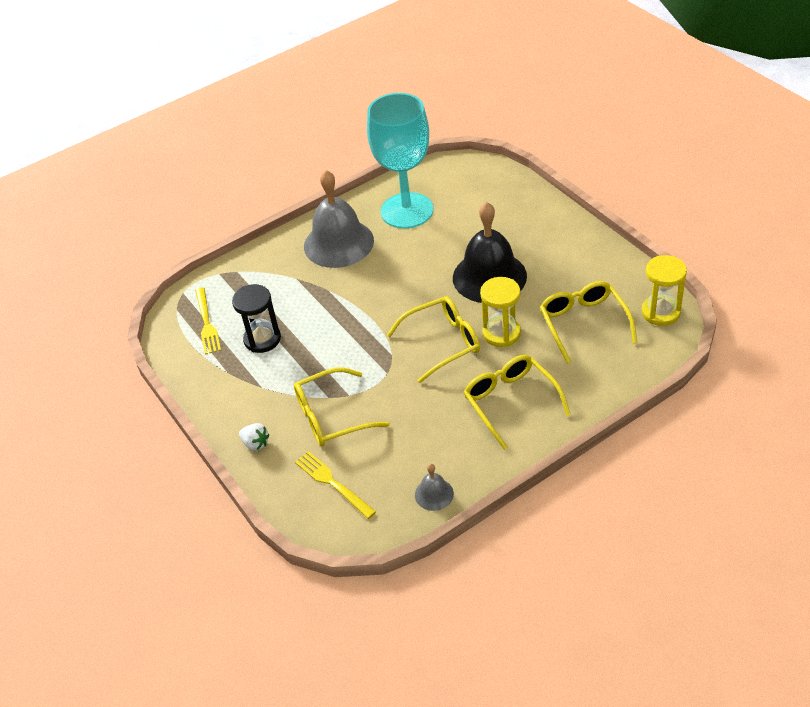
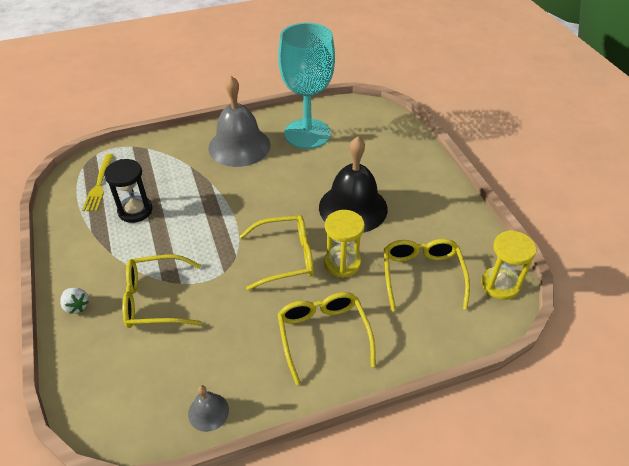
camera: 10 degrees right, 0 degrees up
yellow fork [295,451,376,519] -> none

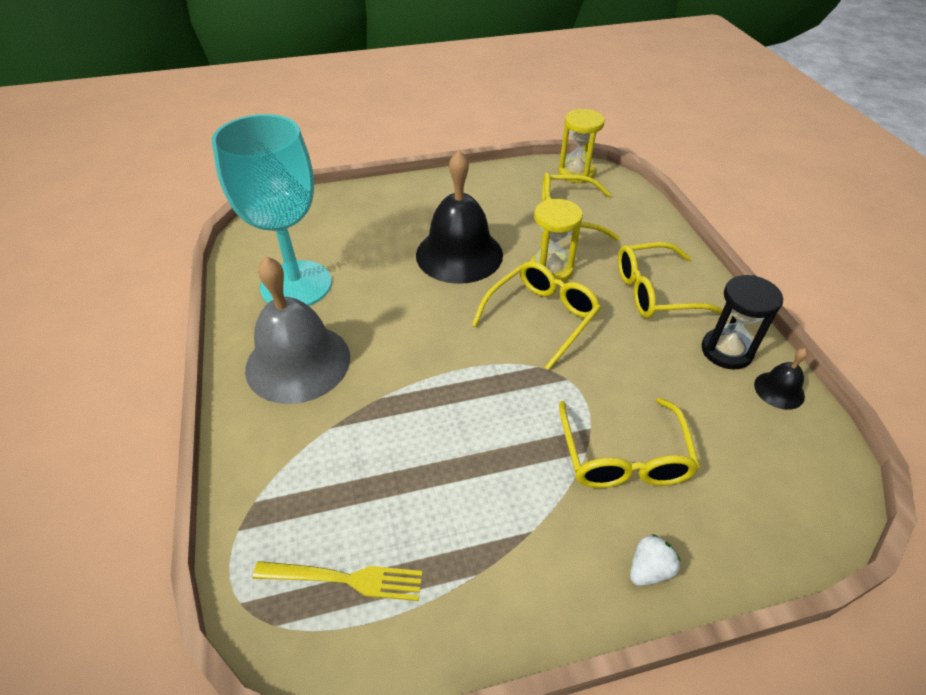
camera: 85 degrees left, 0 degrees up
black hourglass [104,159,152,223] -> black hourglass moved to [701,275,783,370]
grey bell [188,385,229,432] -> black bell [754,348,808,410]
yellow glasses [239,215,314,290] -> yellow glasses turned 45 degrees clockwise [472,261,601,370]

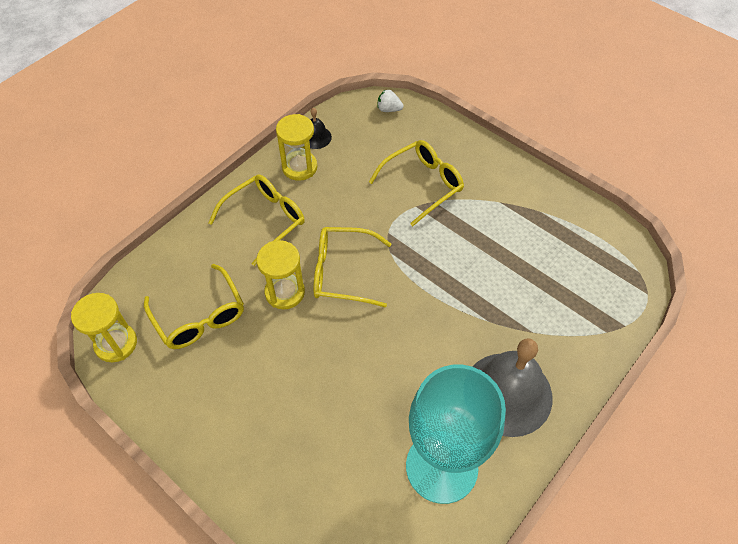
camera: 125 degrees left, 10 degrees up
yellow fork [253,561,423,601] -> none
black bell [416,151,503,284] -> none
yellow glasses [618,242,723,318] -> yellow glasses turned 90 degrees counterclockwise [208,175,305,266]
white strawberry [630,534,680,586] -> white strawberry moved to [378,89,403,112]
black hourglass [701,275,783,370] -> yellow hourglass [276,114,317,181]

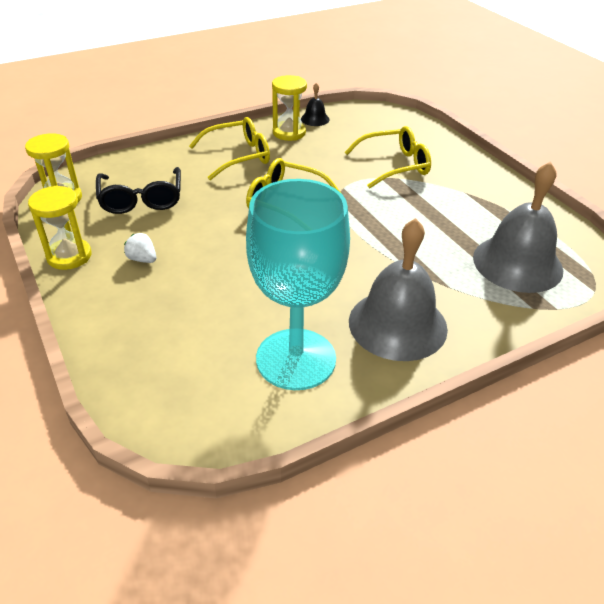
camera: 20 degrees right, 15 degrees down
yellow glasses [144,264,244,349] -> black glasses [96,167,181,214]
yellow hourglass [257,240,305,309] -> yellow hourglass moved to [28,186,91,270]
white strawberry [378,89,403,112] -> white strawberry moved to [124,233,156,263]
none -> grey bell [473,161,563,293]

